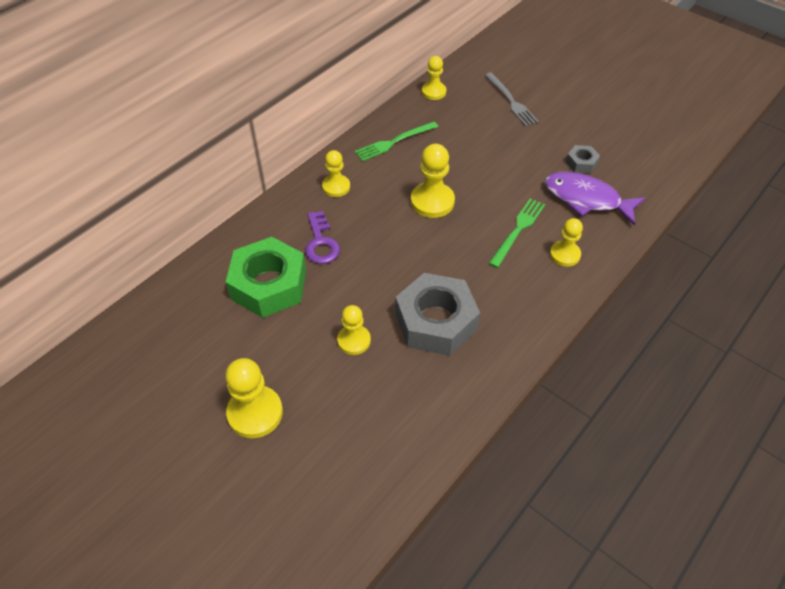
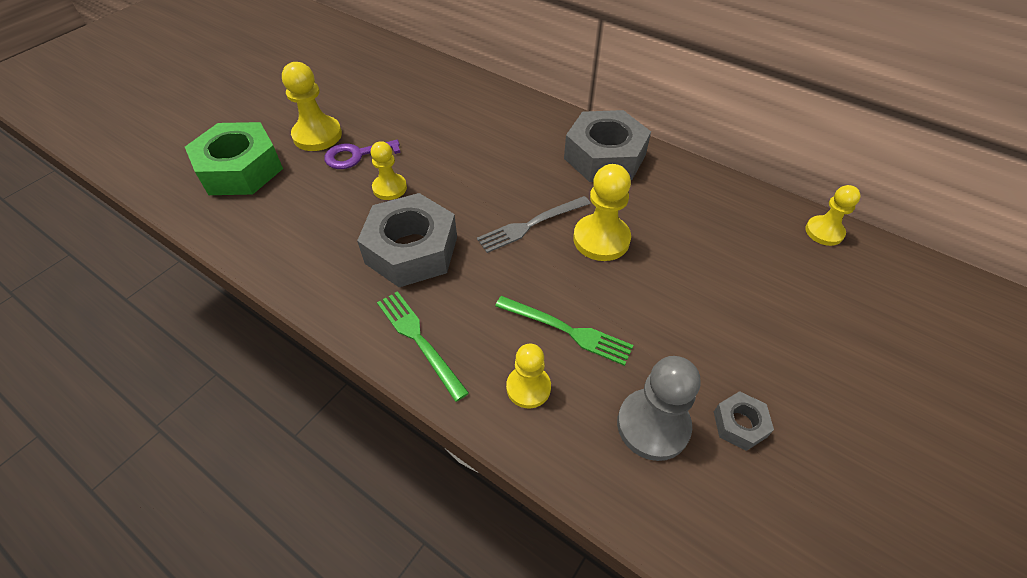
camera: 85 degrees right, 0 degrees up
green nut [226,237,306,318] -> green nut moved to [185,122,283,195]
purple key [305,211,340,264] -> purple key moved to [324,140,401,169]
yellow pawn [322,150,350,197] -> grey nut [564,110,651,182]
green fork [355,121,438,162] -> green fork moved to [377,291,469,402]
grey fork [485,72,539,127] -> grey fork moved to [477,196,590,253]
purple fish [545,172,645,225] -> grey pawn [617,356,700,461]

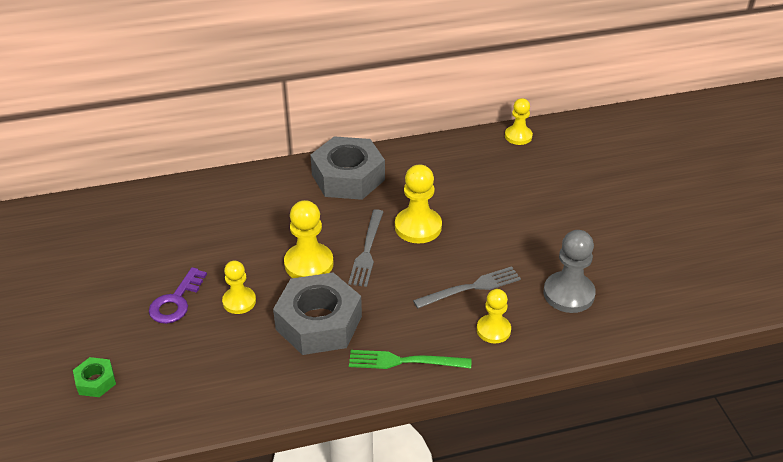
camera: 50 degrees left, 10 degrees down
green nut [185,122,283,195] -> green nut [73,357,116,397], size x0.45
yellow pawn [282,62,342,151] -> yellow pawn moved to [284,200,334,278]
green fork [495,296,633,366] -> grey fork [413,266,521,309]
grey nut [714,391,774,451] -> none

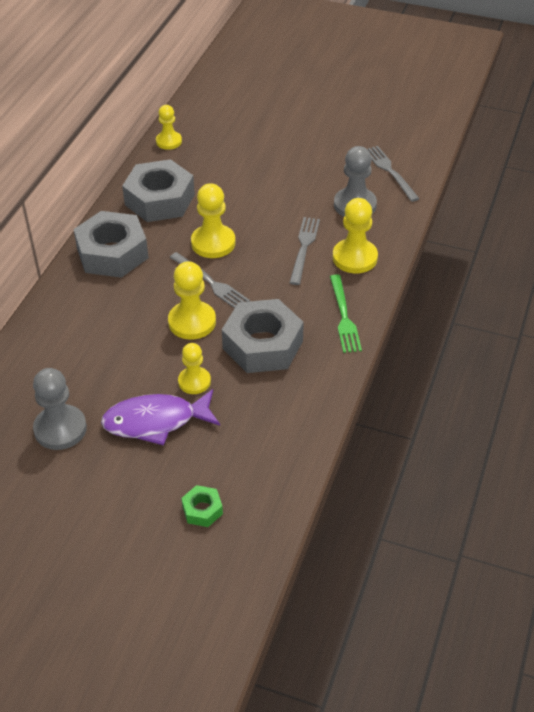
camera: 55 degrees left, 5 degrees up
purple key [149,267,207,324] -> purple fish [101,389,220,446]
green fork [349,350,471,369] -> green fork turned 45 degrees counterclockwise [330,274,362,353]
yellow pawn [477,289,511,343] -> yellow pawn [333,198,378,273], size x1.54
none -> grey pawn [33,368,87,450]
none -> grey nut [122,159,195,222]
none -> grey fork [368,146,420,202]

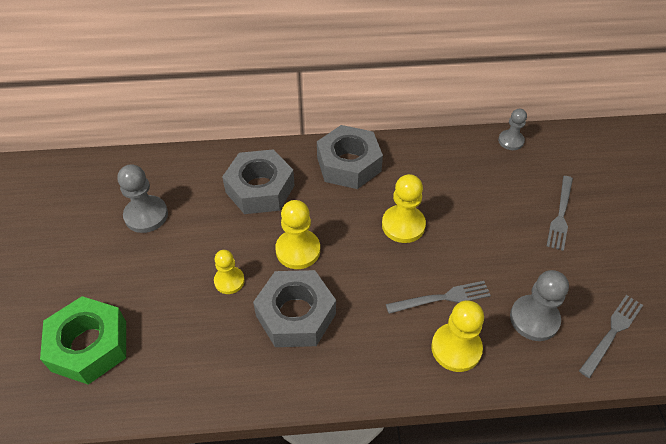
camera: 65 degrees right, 5 degrees up
purple fish [101,389,220,446] -> none
grey nut [122,159,195,222] -> grey nut moved to [222,150,295,214]
yellow pawn [156,105,182,150] -> grey pawn [498,109,527,150]
grey fork [169,252,250,308] -> grey fork moved to [547,176,573,251]
green nut [181,485,223,527] -> green nut [40,296,126,385], size x2.20
green fork [330,274,362,353] -> none

